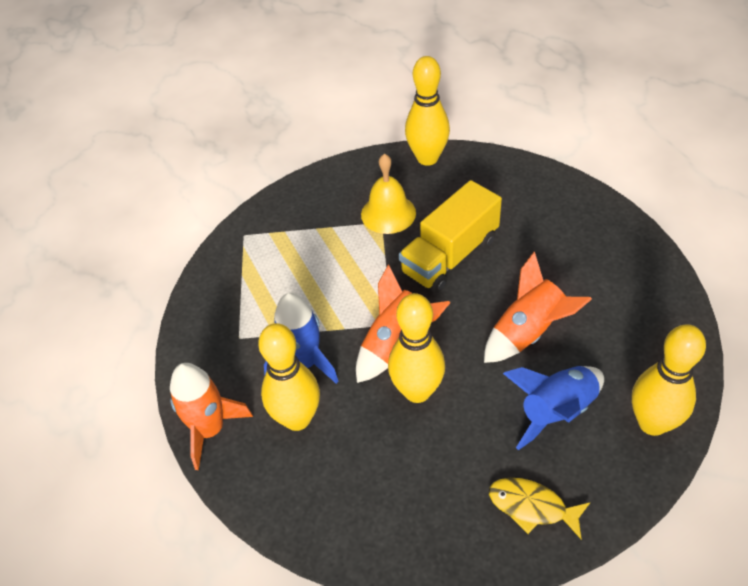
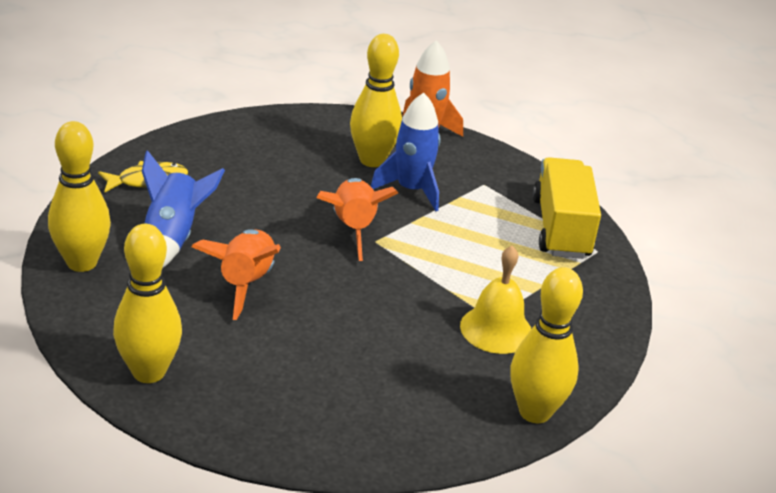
camera: 130 degrees right, 15 degrees down
yellow bowling pin [388,293,445,403] -> yellow bowling pin moved to [113,224,182,383]
yellow truck [399,180,502,293] -> yellow truck moved to [533,157,601,259]

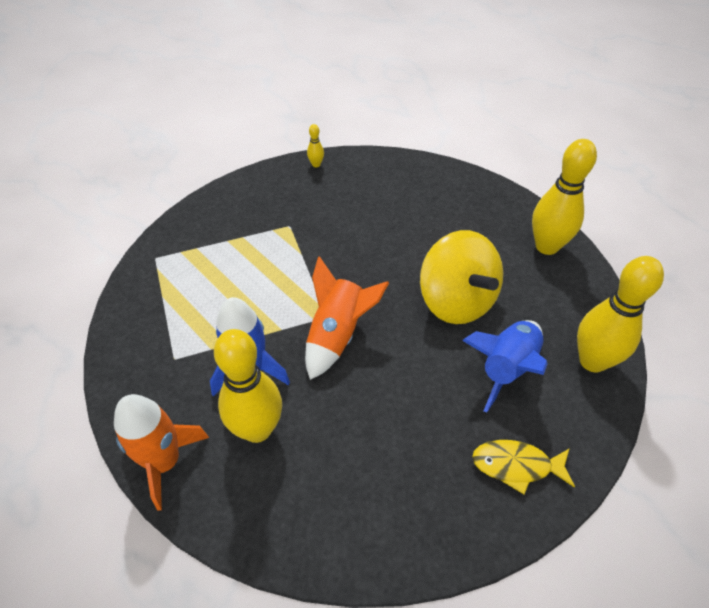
camera: 150 degrees left, 15 degrees up
orange rocket [192,229,281,320] -> yellow spinning top [420,230,503,324]
yellow bell [460,246,531,354] -> none
yellow bowling pin [510,267,583,423] -> yellow bowling pin [307,124,324,167], size x0.42
yellow truck [533,157,601,259] -> none

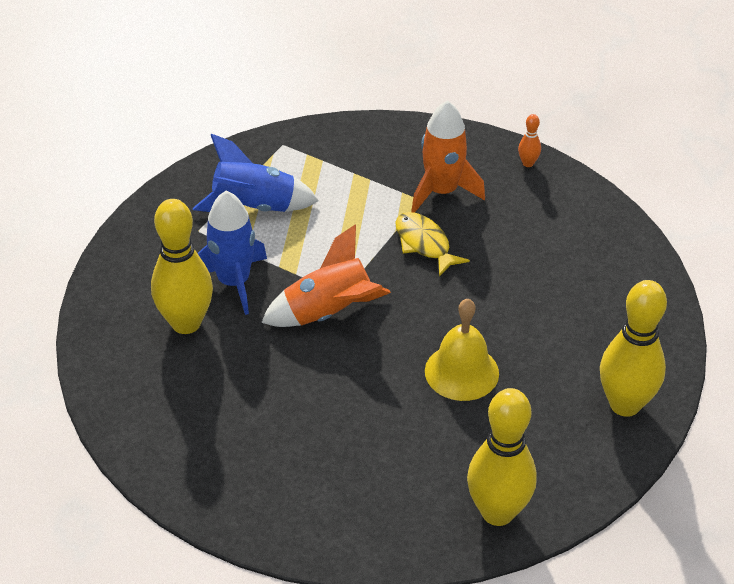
camera: 50 degrees right, 5 degrees down
orange rocket [114,394,209,511] -> orange rocket moved to [411,100,485,213]
yellow bowling pin [307,124,324,167] -> orange bowling pin [518,114,541,167]
yellow spinning top [420,230,503,324] -> yellow bell [425,299,499,401]
blue rocket [462,320,548,413] -> blue rocket moved to [193,134,319,212]
yellow fish [472,440,575,494] -> yellow fish moved to [395,212,470,276]

